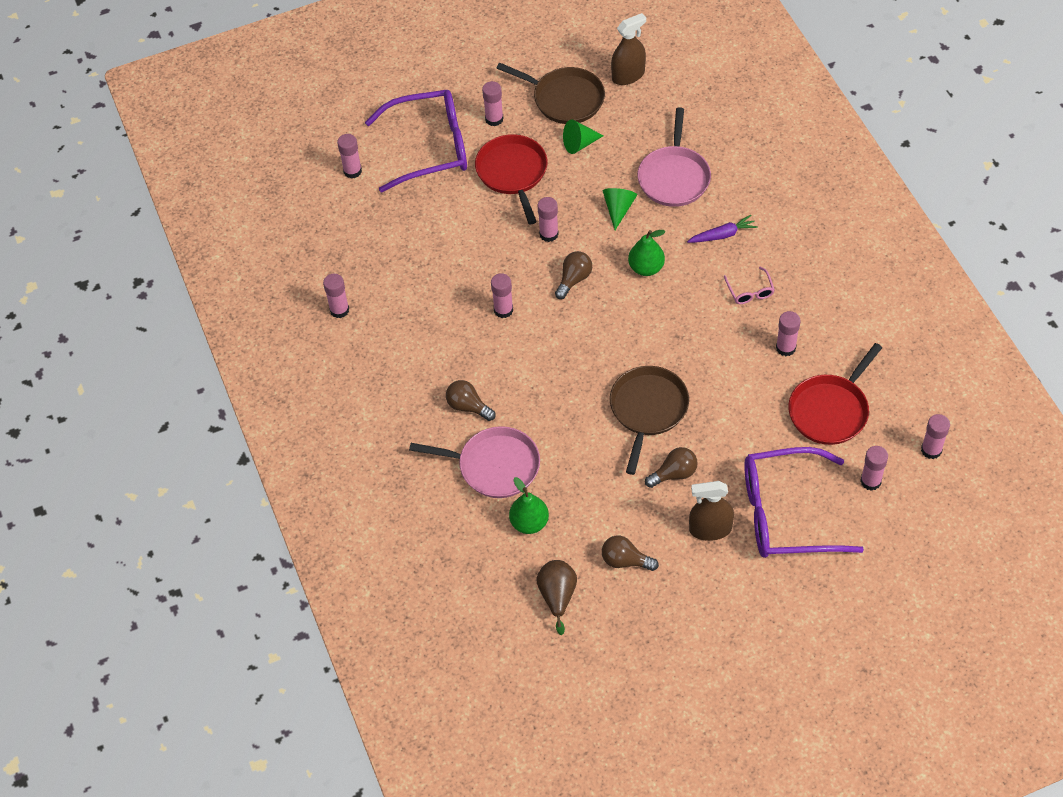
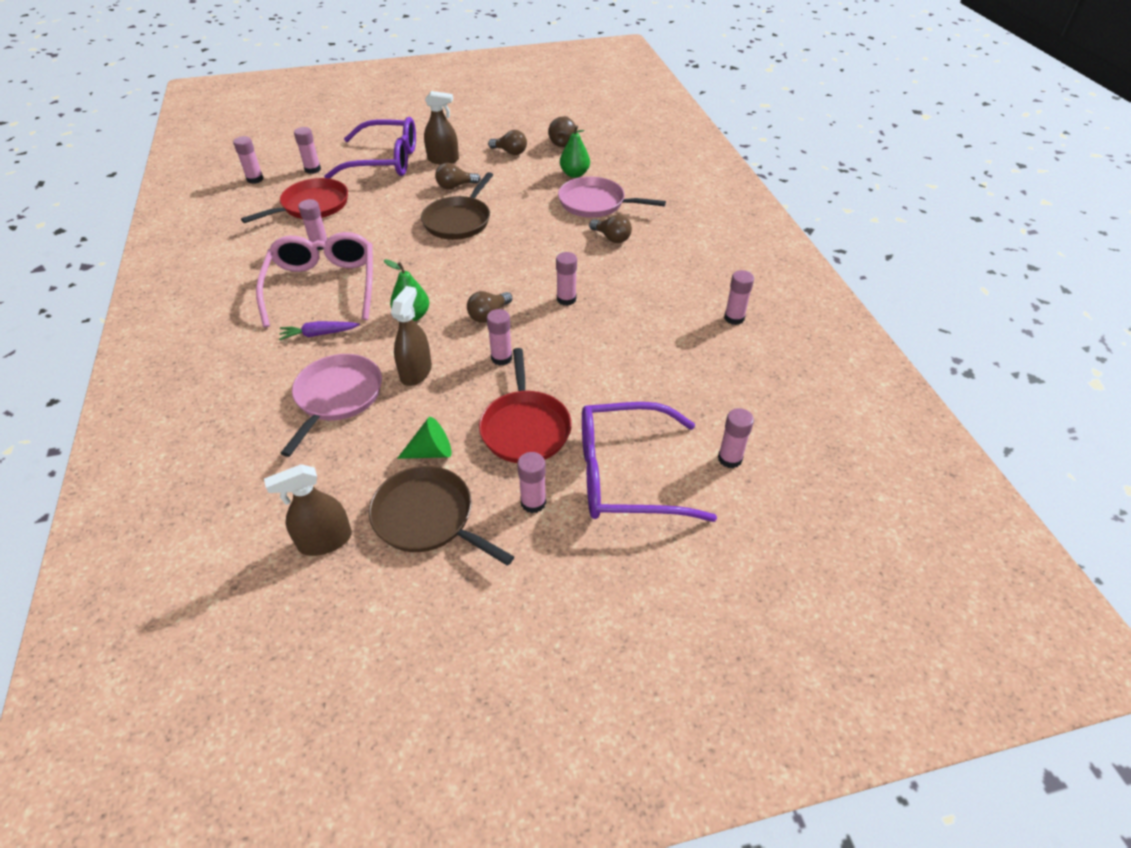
camera: 175 degrees left, 10 degrees down
green cone [603,188,637,230] -> brown spray bottle [391,286,432,386]
pink glasses [724,267,775,304] -> pink glasses [256,232,373,327], size x2.49

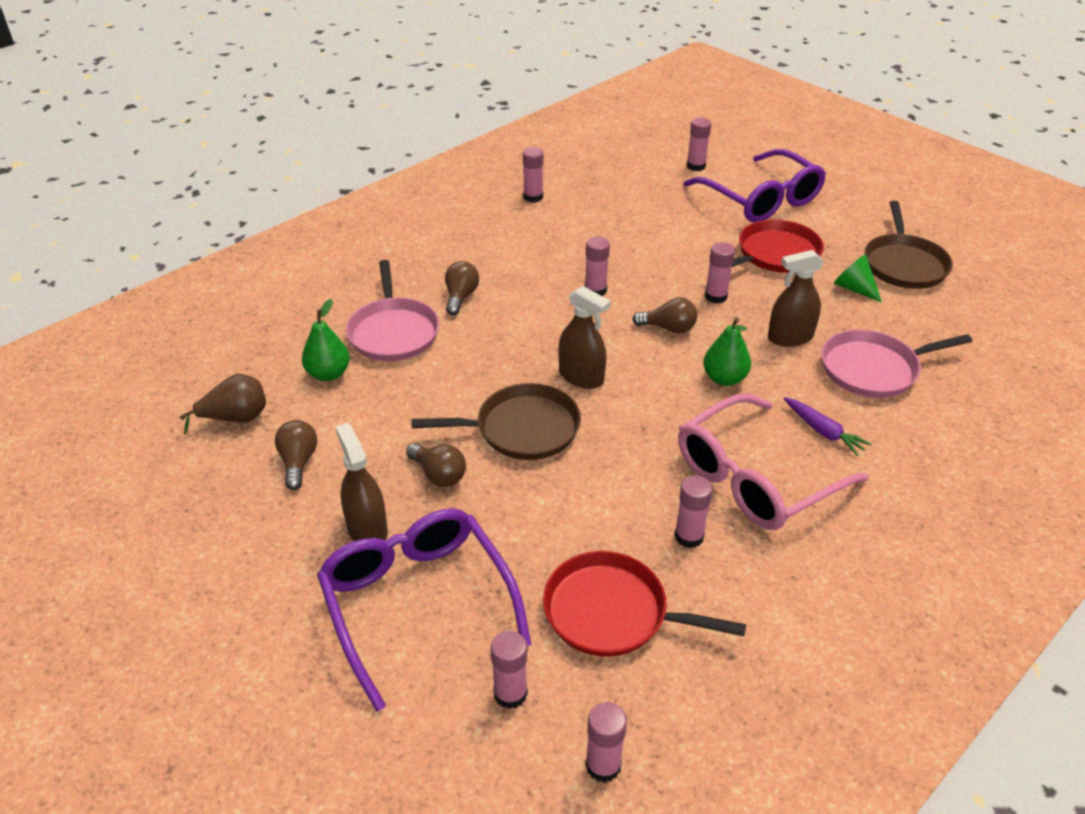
camera: 120 degrees left, 5 degrees down
brown spray bottle [264,464,352,556] -> brown spray bottle moved to [559,286,611,389]
pink glue stick [517,452,546,513] -> none

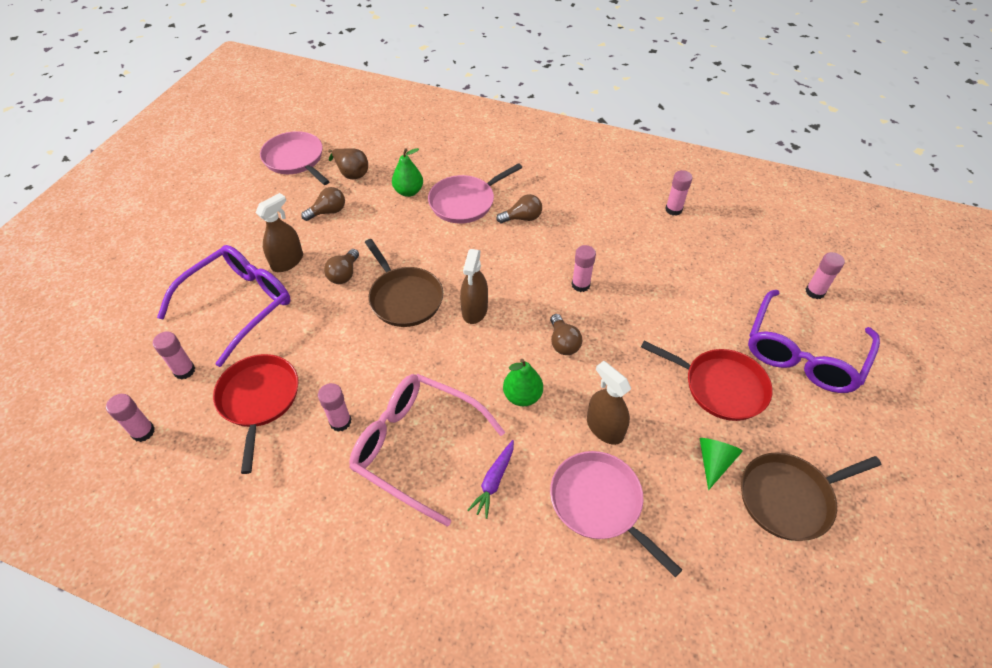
camera: 65 degrees right, 10 degrees up
pink glue stick [705,242,735,303] -> none
none -> pink pan [260,131,330,185]

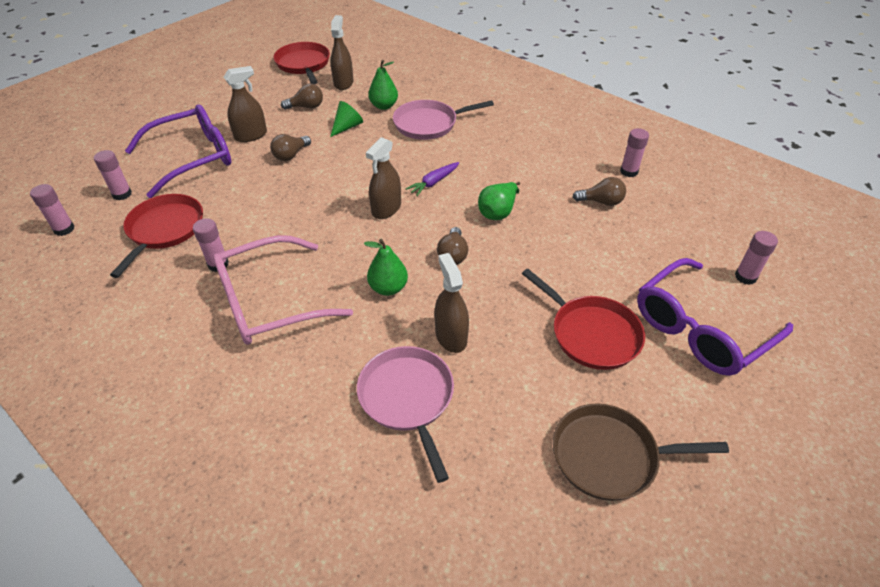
camera: 20 degrees right, 5 degrees down
pink pan [260,131,330,185] -> red pan [273,42,330,84]
brown pear [328,148,368,179] -> brown spray bottle [331,15,353,90]
pink glasses [349,374,505,527] -> pink glasses turned 75 degrees counterclockwise [213,235,353,345]
brown pan [365,239,443,327] -> none
purple carrot [468,440,514,519] -> purple carrot moved to [406,162,459,196]
brown light bulb [496,194,542,223] -> brown light bulb moved to [573,177,626,206]
pink glue stick [572,245,596,292] -> green pear [478,182,520,220]
green cone [699,438,743,490] -> green cone moved to [330,101,363,137]

